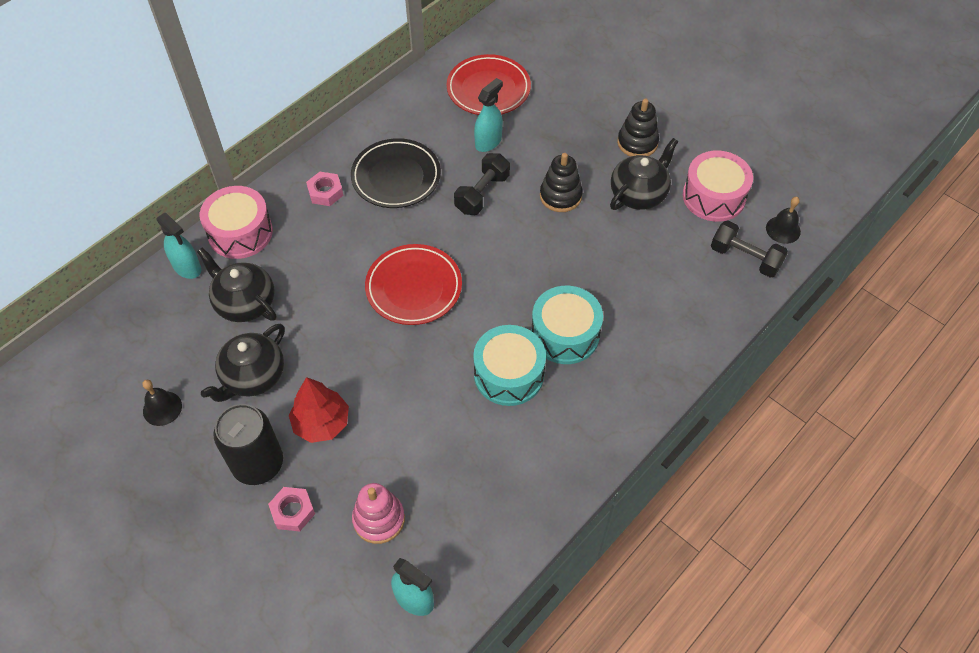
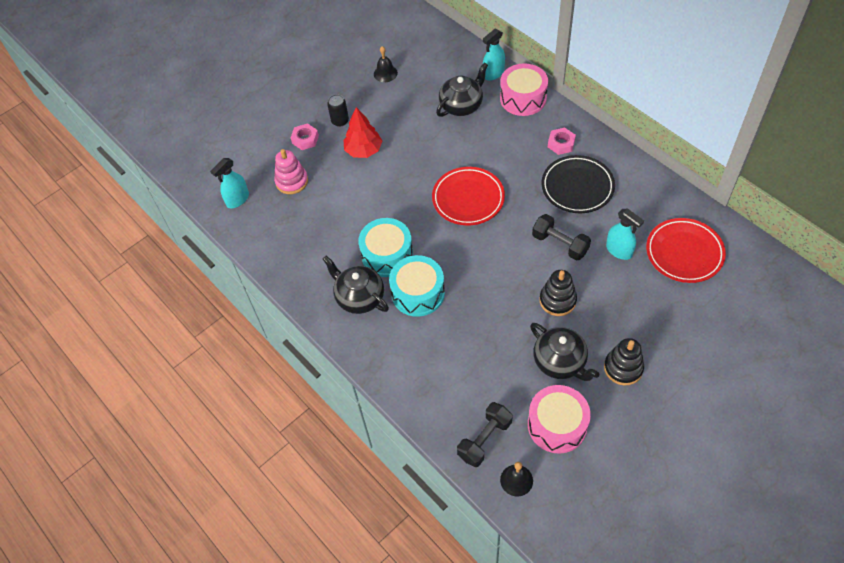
camera: 100 degrees right, 0 degrees up
black teapot [201,324,285,402] -> black teapot moved to [323,256,389,314]
black can [213,404,283,485] -> black can [327,94,349,127], size x0.55

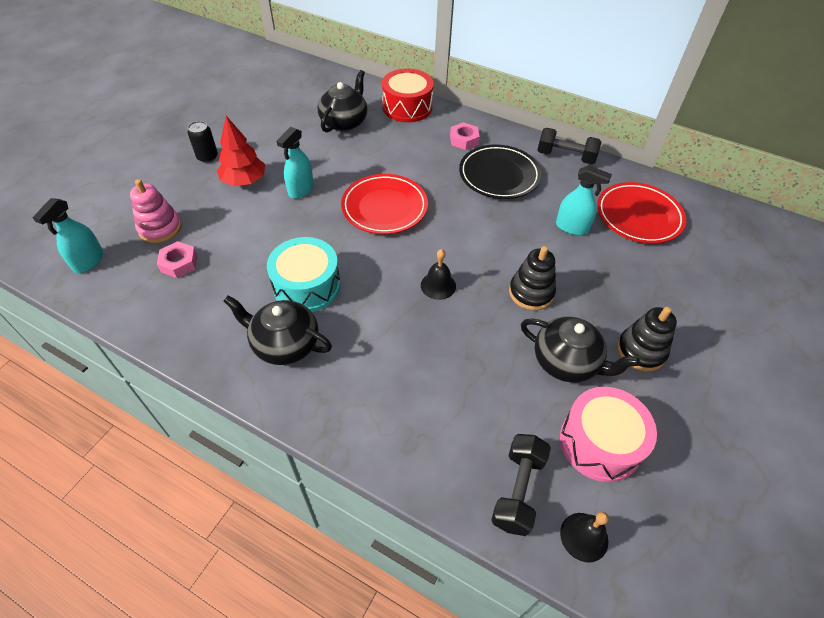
camera: 25 degrees left, 5 degrees down
pink nut [291,123,319,150] -> pink nut moved to [157,241,197,278]
black bell [374,46,398,82] -> black bell moved to [421,249,456,300]
turquoise drum [389,255,445,317] -> none
turquoise spray bottle [483,29,505,81] -> turquoise spray bottle moved to [277,127,314,199]
pink drum [500,64,548,116] -> red drum [382,69,434,122]
black dumbbell [532,214,591,261] -> black dumbbell moved to [537,128,602,164]

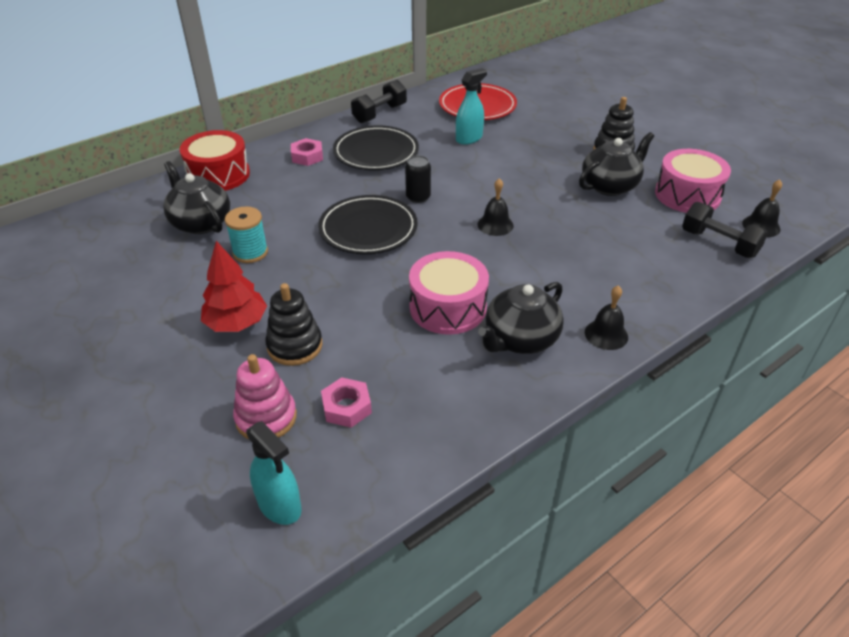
camera: 65 degrees left, 10 degrees down
black can [188,121,218,163] -> black can moved to [405,155,431,203]
turquoise drum [267,237,340,312] -> pink drum [409,251,489,335]
turquoise spray bottle [277,127,314,199] -> none
red plate [341,174,428,234] -> black plate [318,195,418,254]
black stacking toy [509,246,556,310] -> black stacking toy moved to [265,283,322,366]
none -> turquoise spool [225,206,268,263]
none -> black bell [585,285,628,350]

